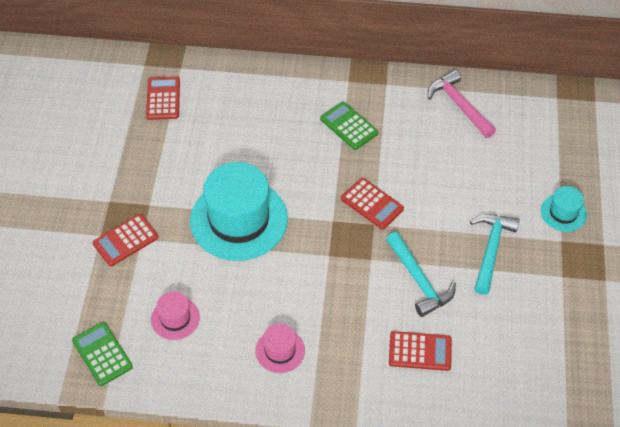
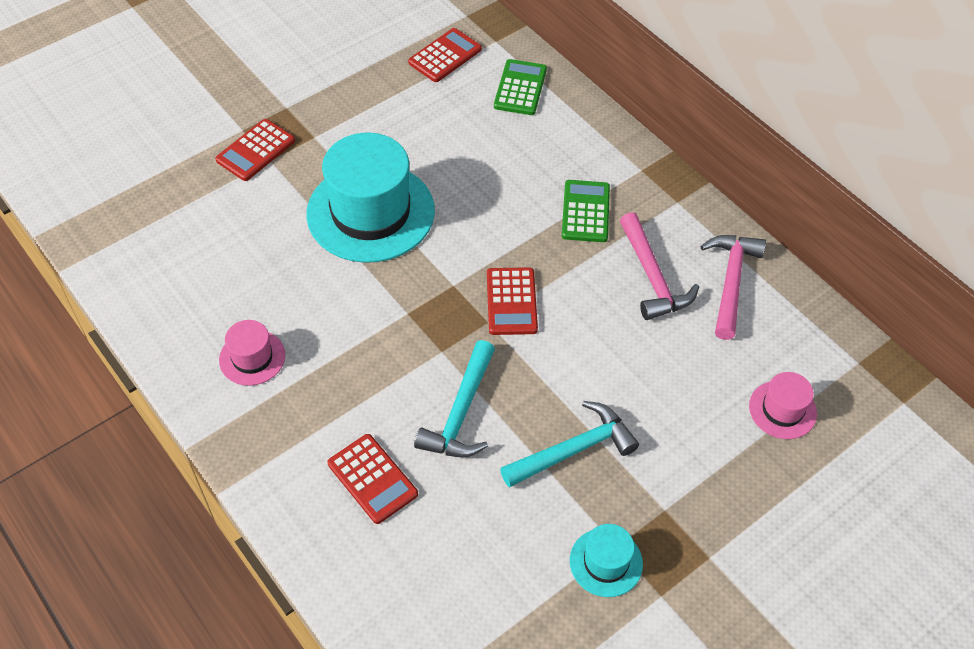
camera: 45 degrees right, 0 degrees up
green calculator [72,322,133,386] -> green calculator moved to [494,59,547,115]
red calculator [93,214,159,266] -> red calculator turned 60 degrees counterclockwise [215,119,295,181]
pink hat [151,291,200,340] -> pink hat moved to [749,372,817,439]
turquoise hat [541,186,587,232] -> turquoise hat moved to [570,524,643,597]
none -> pink hammer [620,212,699,320]

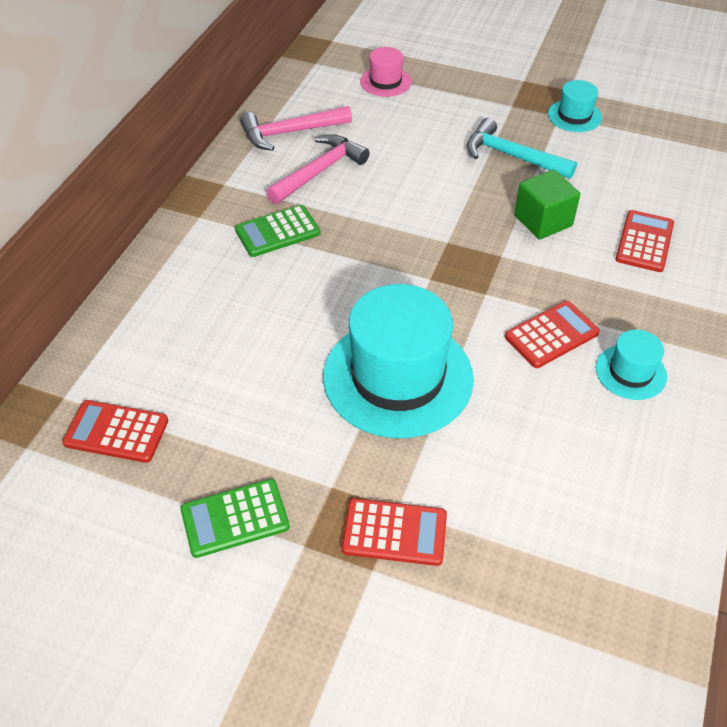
camera: 120 degrees left, 5 degrees down
pink hat [219,320,285,386] -> turquoise hat [596,330,667,400]
turquoise hammer [414,340,495,458] -> green cube [514,170,581,240]
red calculator [487,267,538,335] -> red calculator moved to [505,301,600,368]
green calculator [494,59,547,115] -> green calculator moved to [180,479,290,558]

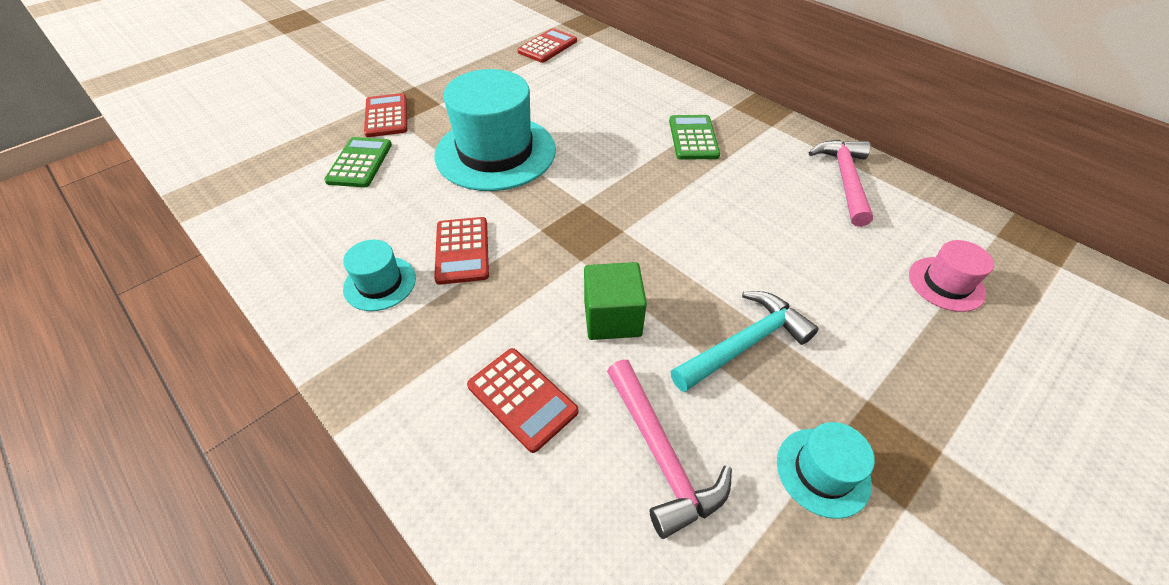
camera: 115 degrees right, 0 degrees up
green calculator [180,479,290,558] -> green calculator moved to [324,137,392,187]
pink hammer [266,134,370,204] -> pink hammer moved to [607,360,732,539]
red calculator [342,498,447,566] -> red calculator turned 135 degrees clockwise [364,93,407,137]

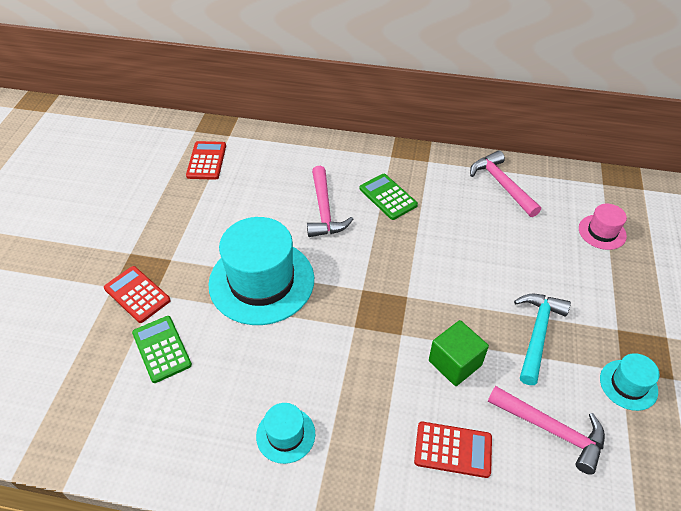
camera: 35 degrees left, 0 degrees up
red calculator [434,217,489,285] -> none
none -> pink hammer [307,166,353,237]

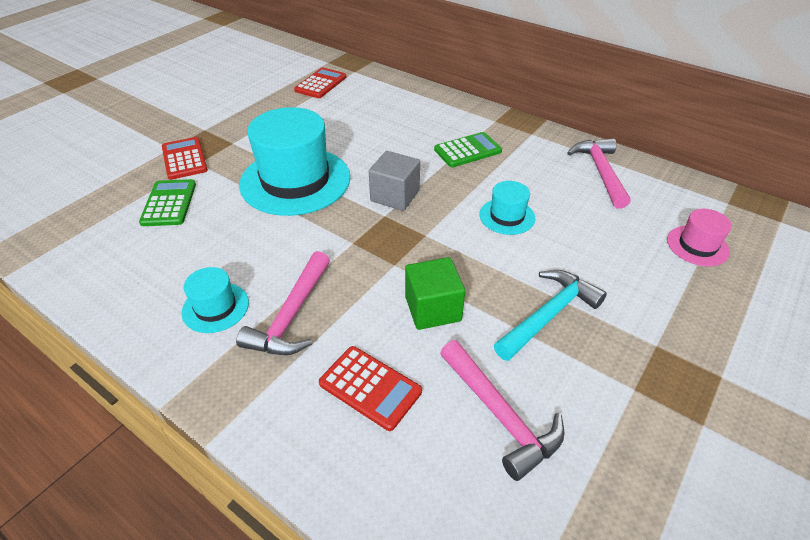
camera: 25 degrees right, 5 degrees down
pink hammer [307,166,353,237] -> pink hammer moved to [236,251,330,355]
green calculator [360,174,418,220] -> green calculator turned 75 degrees clockwise [434,132,502,167]
turquoise hat [600,353,660,411] -> turquoise hat moved to [479,181,535,235]
none -> grey cube [369,151,420,211]

